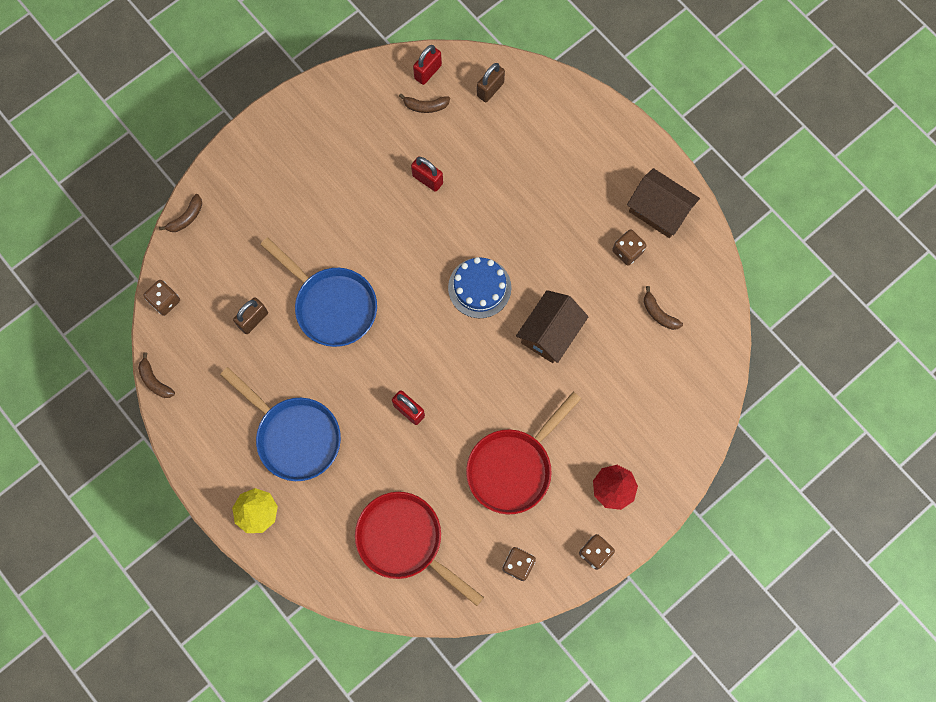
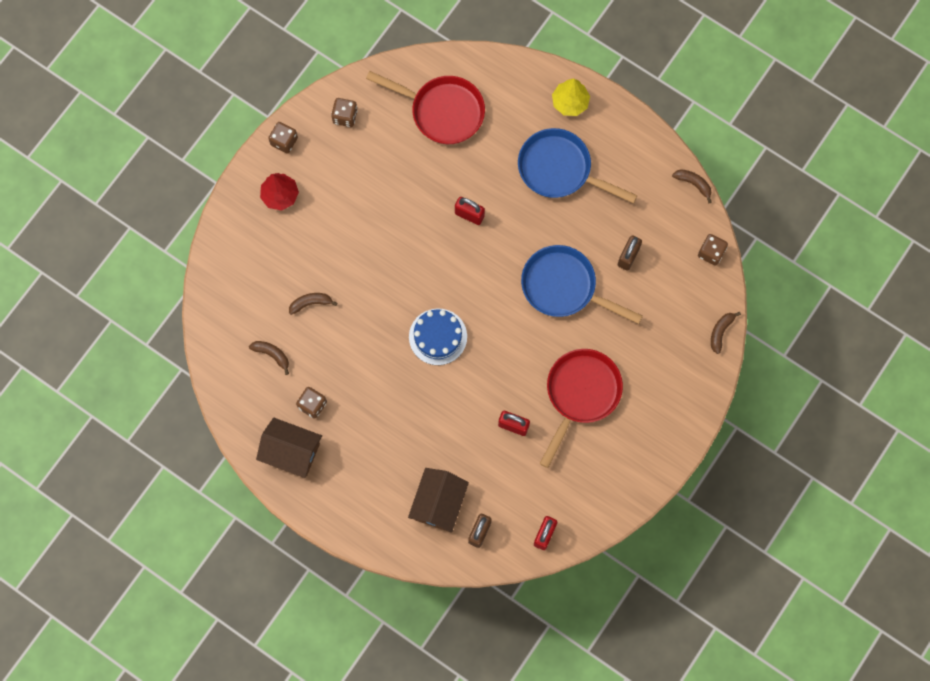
camera: 165 degrees right, 0 degrees up
brown banana [399,94,450,113] -> brown banana moved to [289,293,338,315]
red pan [466,392,581,514] -> red pan moved to [540,349,623,468]
brown house [516,290,589,363] -> brown house moved to [408,468,469,533]

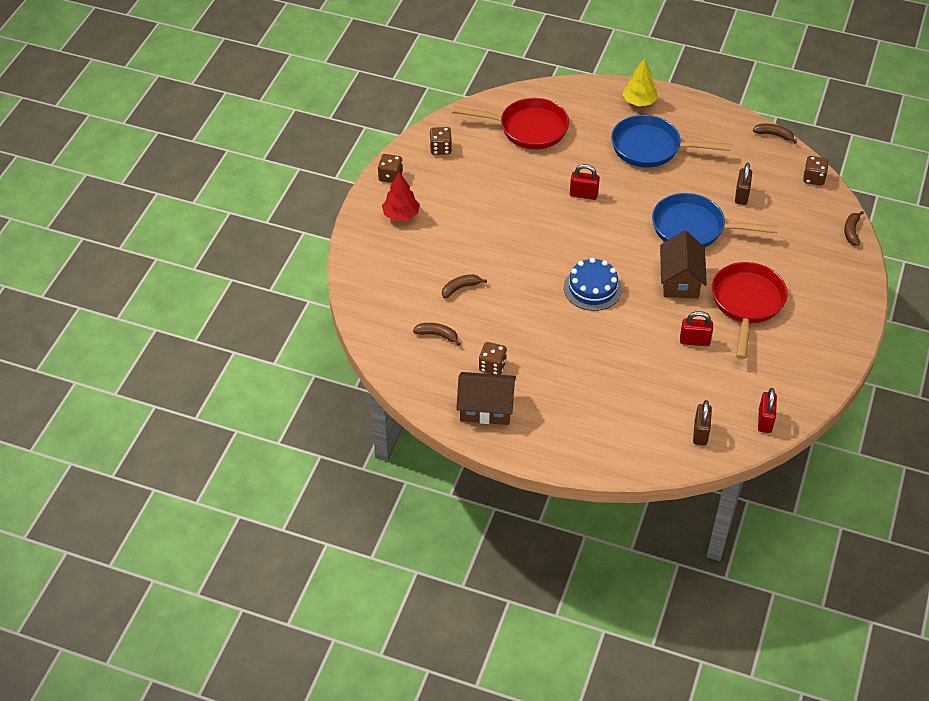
camera: 15 degrees left, 25 degrees down
brown house [408,468,469,533] -> brown house moved to [660,231,707,299]

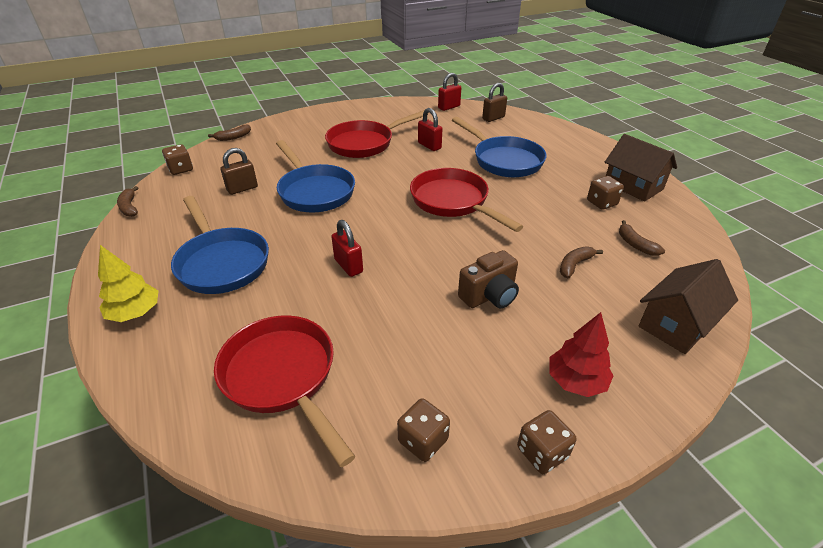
camera: 135 degrees left, 10 degrees down
brown banana [442,274,487,298] -> brown banana turned 120 degrees clockwise [560,246,603,278]
blue cake [564,258,622,311] -> red pan [410,168,523,232]
brown house [660,231,707,299] -> brown house moved to [639,259,738,354]
none -> blue pan [452,117,547,177]
none -> brown camera [458,250,519,309]

